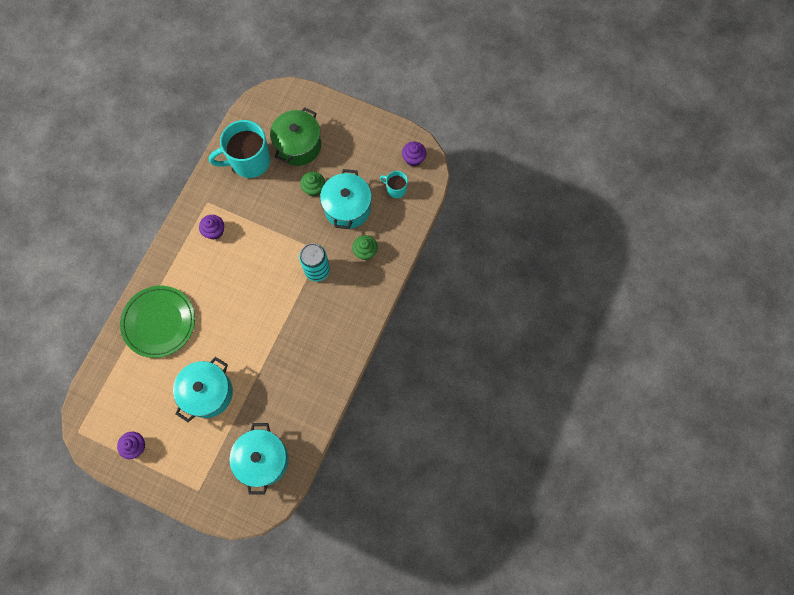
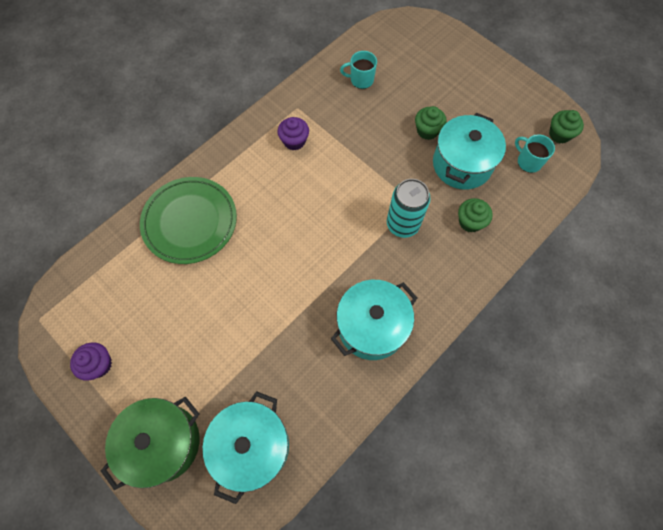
camera: 20 degrees right, 5 degrees down
turquoise pot [173,357,233,422] -> turquoise pot moved to [331,280,417,360]
turquoise mug [209,120,271,178] -> turquoise mug [340,51,377,89], size x0.49
green pot [270,107,321,166] -> green pot moved to [101,396,200,490]
purple cupcake [402,142,426,167] -> green cupcake [549,110,584,144]

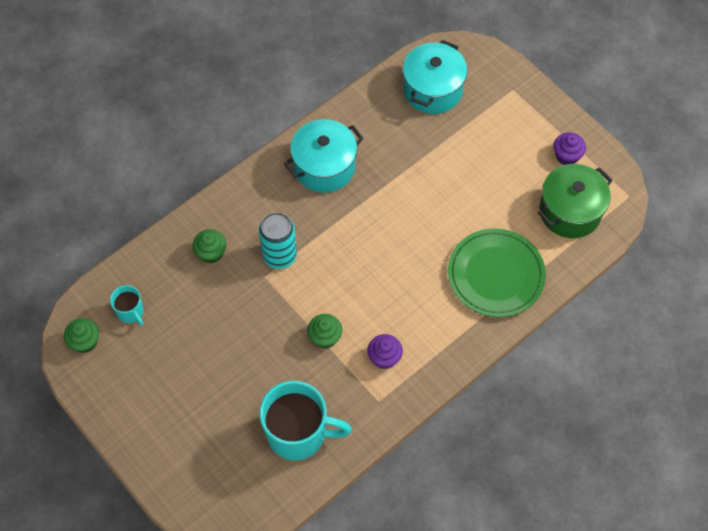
camera: 175 degrees left, 5 degrees down
green pot [101,396,200,490] -> green pot moved to [538,164,613,238]
turquoise mug [340,51,377,89] -> turquoise mug [259,381,352,461], size x2.05
green cupcake [415,106,447,140] -> green cupcake moved to [307,314,342,349]
turquoise pot [433,113,506,190] -> none

